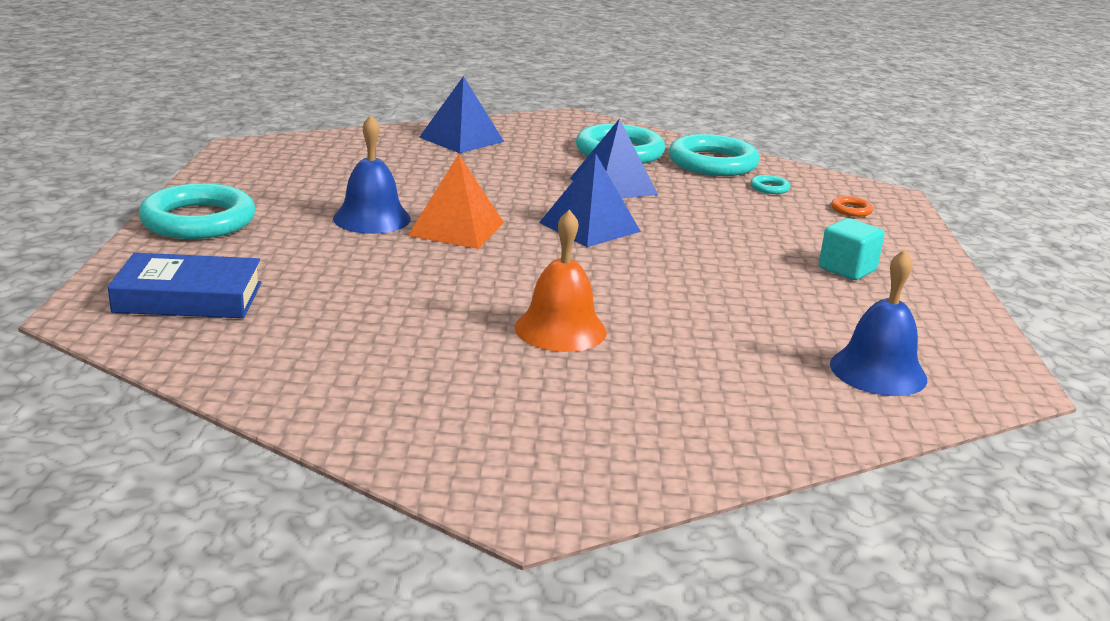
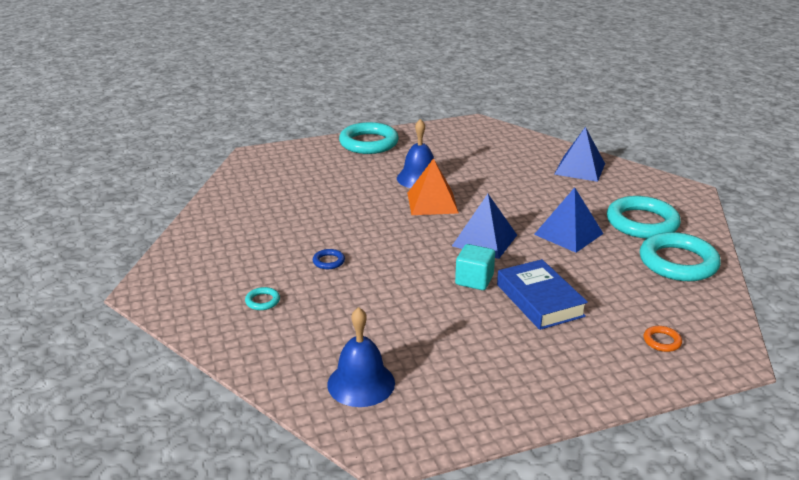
camera: 70 degrees right, 5 degrees up
blue book [108,253,262,318] -> blue book moved to [497,259,588,330]
orange bell [515,209,607,352] -> blue ring [313,249,345,269]
turquoise ring [750,175,790,194] -> turquoise ring moved to [245,287,280,310]
turquoise cube [819,218,885,280] -> turquoise cube moved to [455,244,495,290]

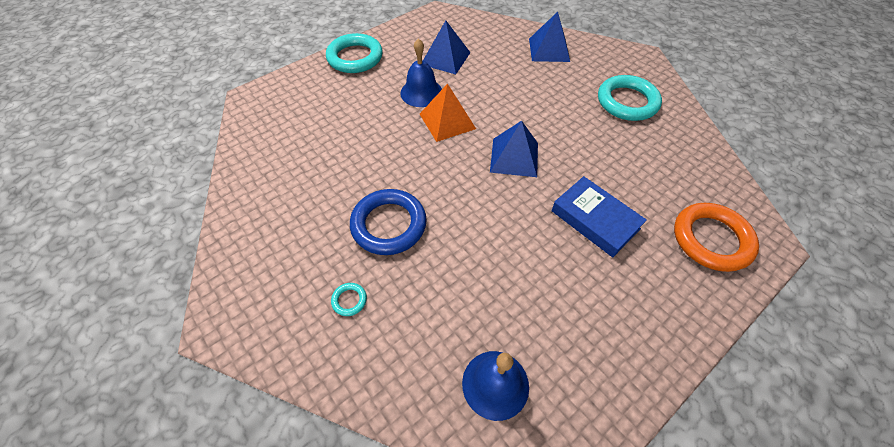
camera: 20 degrees left, 25 degrees up
blue ring [313,249,345,269] -> blue ring [350,189,427,255], size x2.39
turquoise cube [455,244,495,290] -> none
blue pyramid [534,187,604,253] -> blue pyramid moved to [423,20,471,74]
turquoise ring [640,232,721,281] -> none
orange ring [644,326,682,352] -> orange ring [674,203,759,272], size x2.39

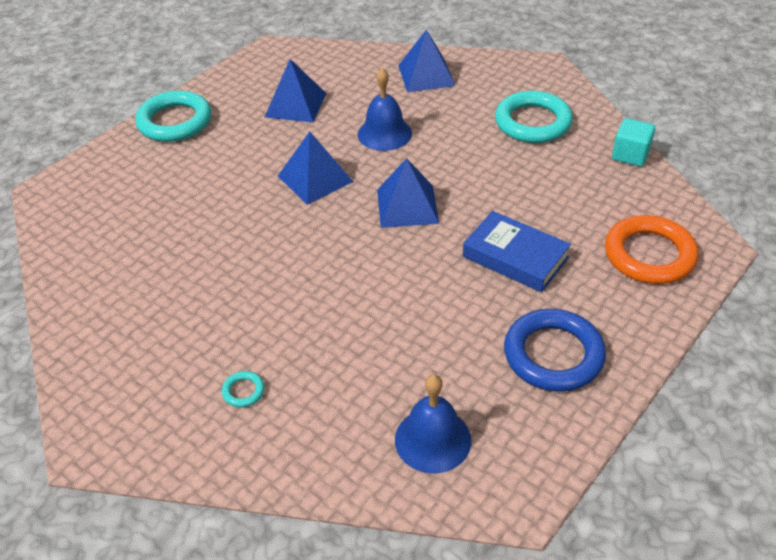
camera: 10 degrees left, 10 degrees down
blue ring [350,189,427,255] -> blue ring moved to [504,309,606,392]
blue bell [400,38,442,107] -> blue bell moved to [358,68,412,151]
orange pyramid [420,83,476,142] -> blue pyramid [278,131,353,205]
none -> turquoise cube [612,118,655,166]

